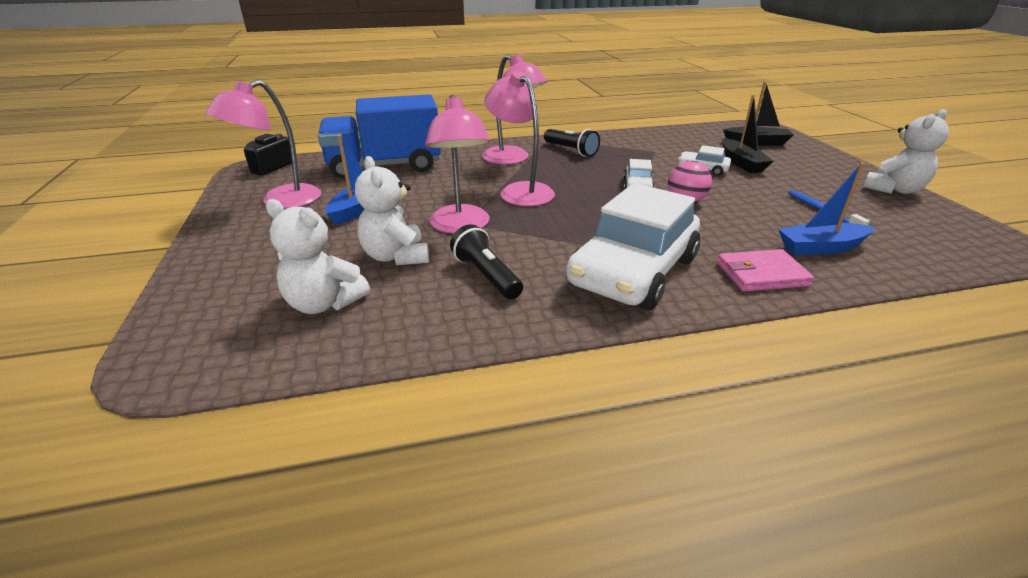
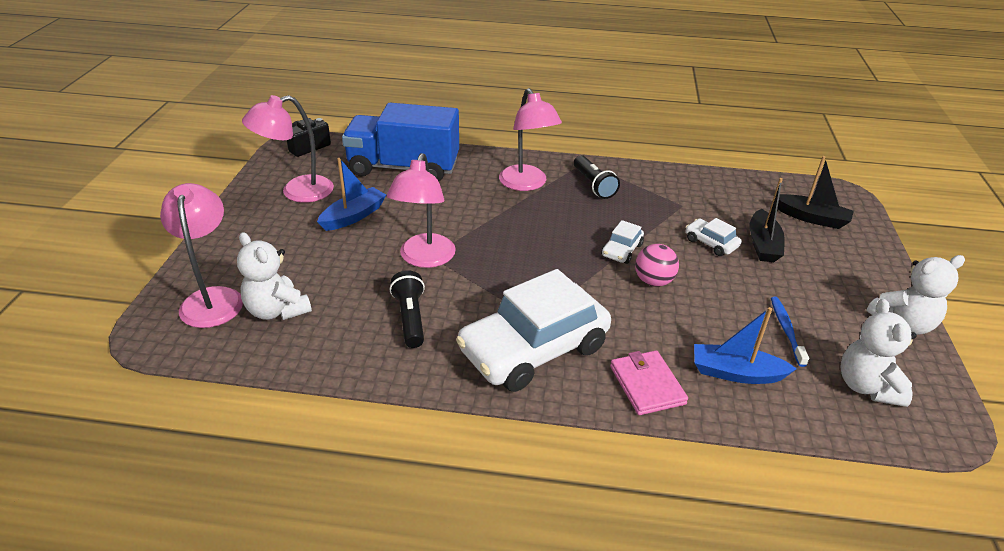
camera: 20 degrees right, 5 degrees up
white teddy bear [355,156,429,265] -> white teddy bear moved to [841,299,916,407]
pink lamp [484,71,555,206] -> pink lamp moved to [160,183,243,328]
pink wallet [717,249,814,292] -> pink wallet turned 60 degrees clockwise [610,350,688,415]

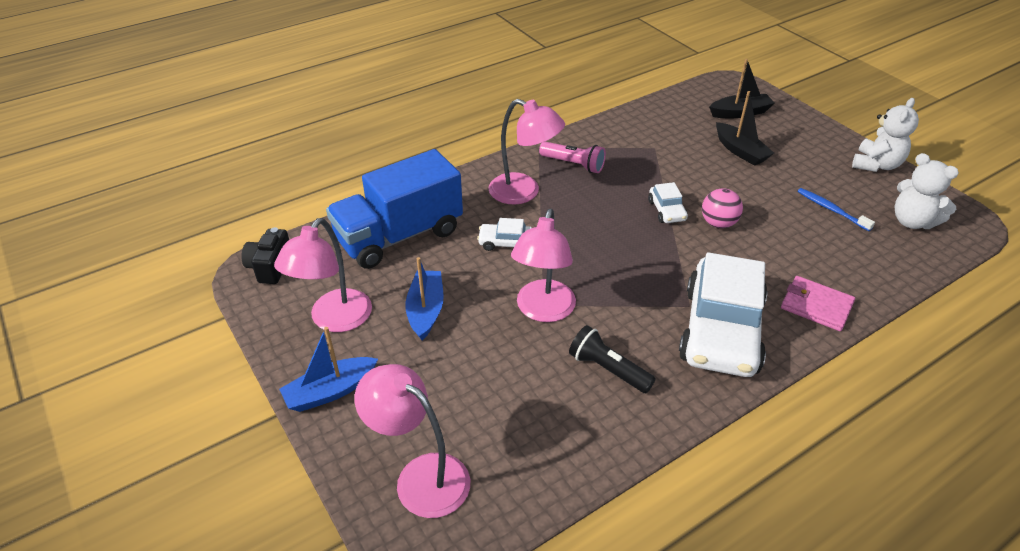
camera: 40 degrees left, 5 degrees up
white teddy bear [237,232,312,320] -> none
pink lamp [387,153,456,268] -> pink lamp turned 45 degrees clockwise [511,209,576,322]
black flashlight [574,155,620,199] -> pink flashlight [539,142,606,173]
white car [686,218,742,256] -> white car moved to [477,218,532,251]
blue boat [694,307,797,384] -> blue boat moved to [279,327,378,412]

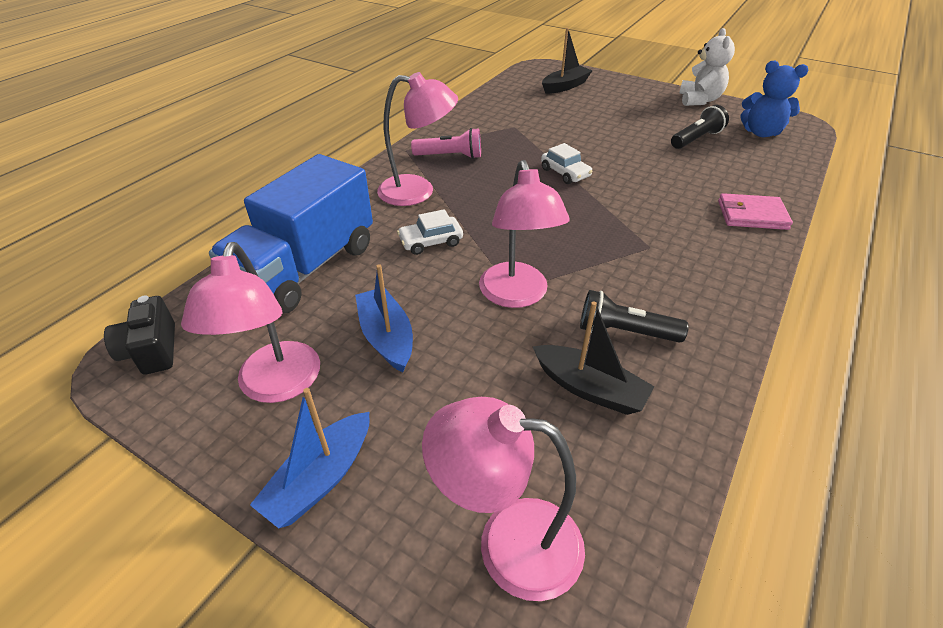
camera: 25 degrees left, 0 degrees up
white car [679,252,768,377] -> none
pink ball [702,188,743,228] -> none
black boat [716,91,774,166] -> black boat moved to [533,301,654,415]
blue toothbrush [797,188,875,231] -> black flashlight [671,105,729,149]
white teddy bear [895,153,959,229] -> blue teddy bear [741,60,808,137]

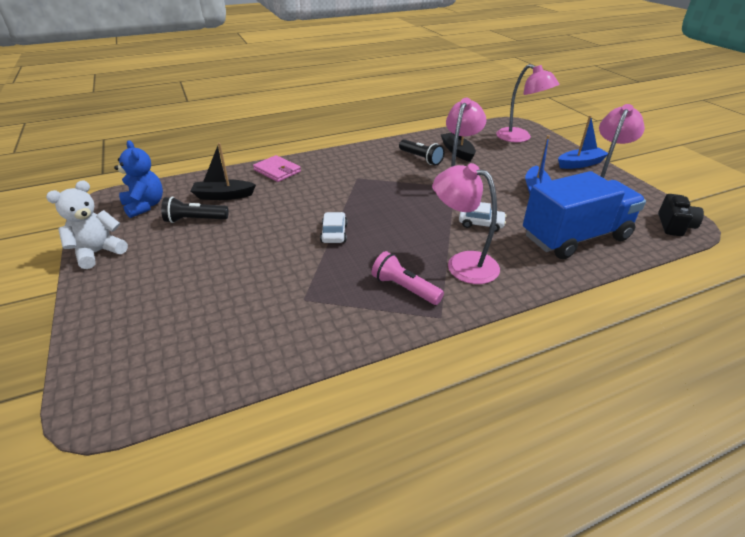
camera: 145 degrees left, 5 degrees down
black boat [542,28,593,94] -> black boat moved to [190,143,256,200]

